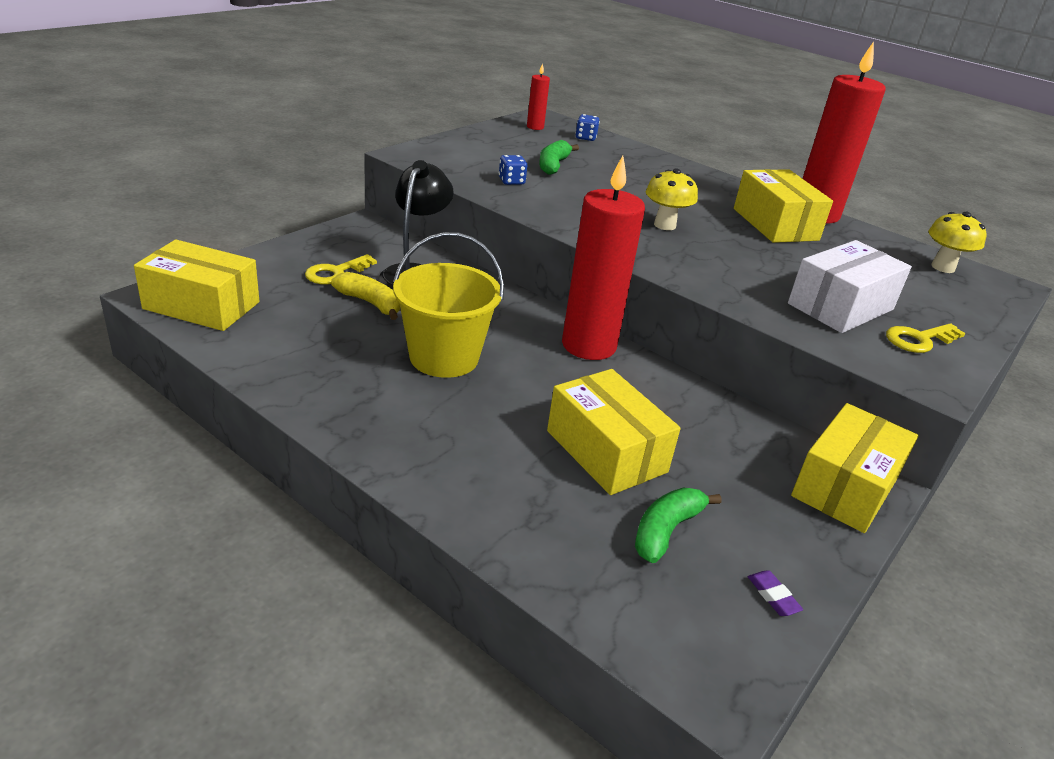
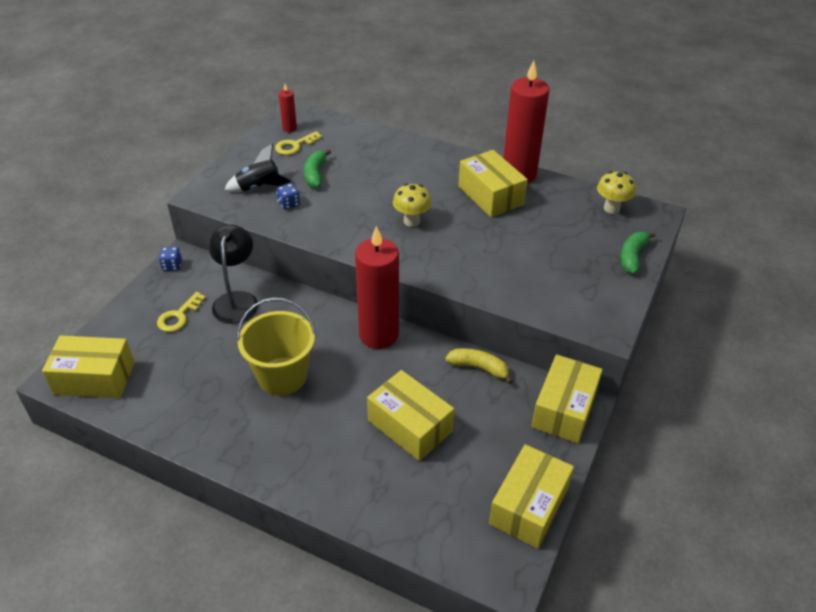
camera: 10 degrees left, 10 degrees up
yellow banana [331,272,400,320] -> yellow banana moved to [446,348,513,384]
blue dice [575,114,600,141] -> blue dice moved to [159,247,182,271]
green banana [635,488,722,563] -> green banana moved to [620,232,656,274]
purple eraser [748,570,803,616] -> yellow box [489,444,574,549]
white box [788,240,912,333] -> none
yellow key [886,323,965,353] -> yellow key moved to [275,131,322,155]
none -> black rocket [224,143,291,192]

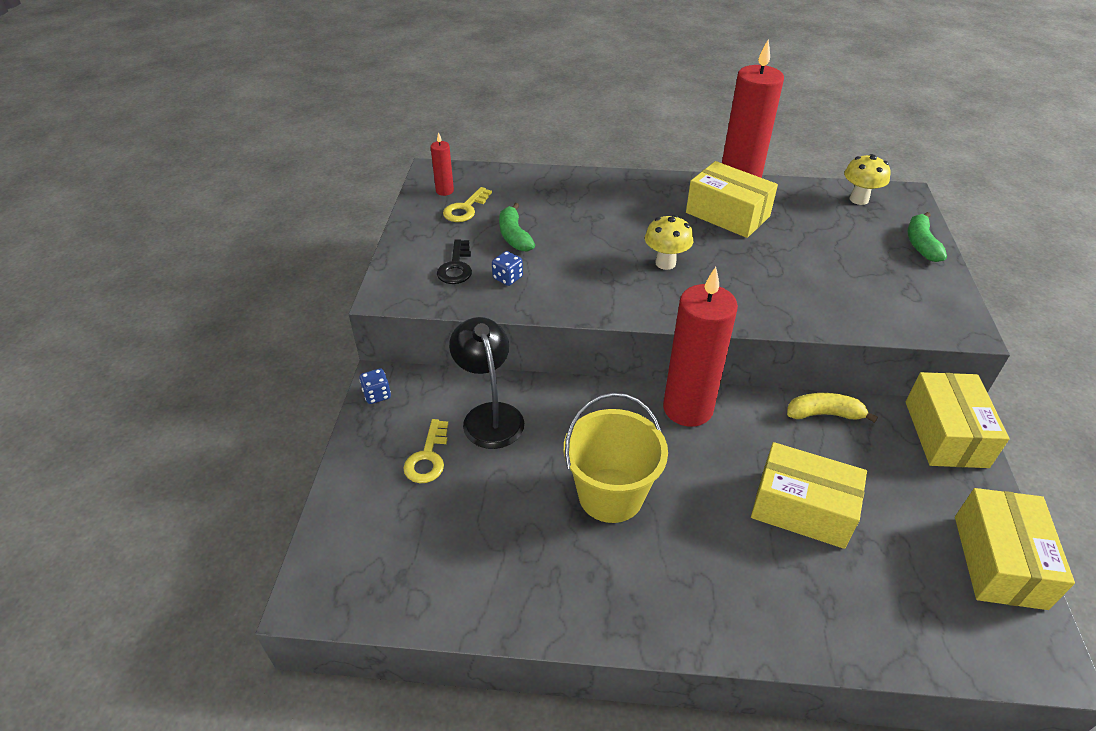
camera: 20 degrees left, 0 degrees up
yellow box [42,335,135,398] -> none
black rocket [224,143,291,192] -> black key [437,239,472,284]

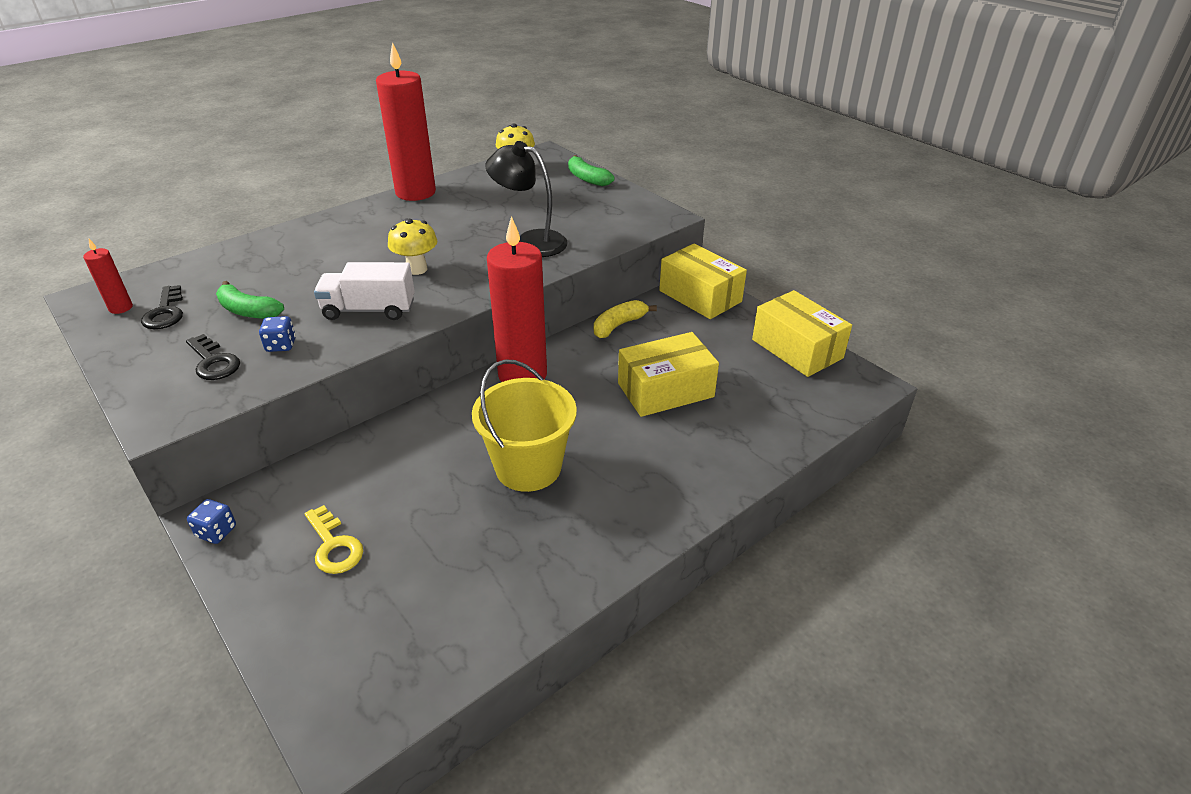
camera: 45 degrees left, 5 degrees down
yellow key [443,187,492,222] -> black key [141,285,183,329]
black lamp [449,317,524,449] -> black lamp moved to [486,141,568,257]
yellow box [686,161,778,238] -> none
none -> white truck [314,262,415,320]

